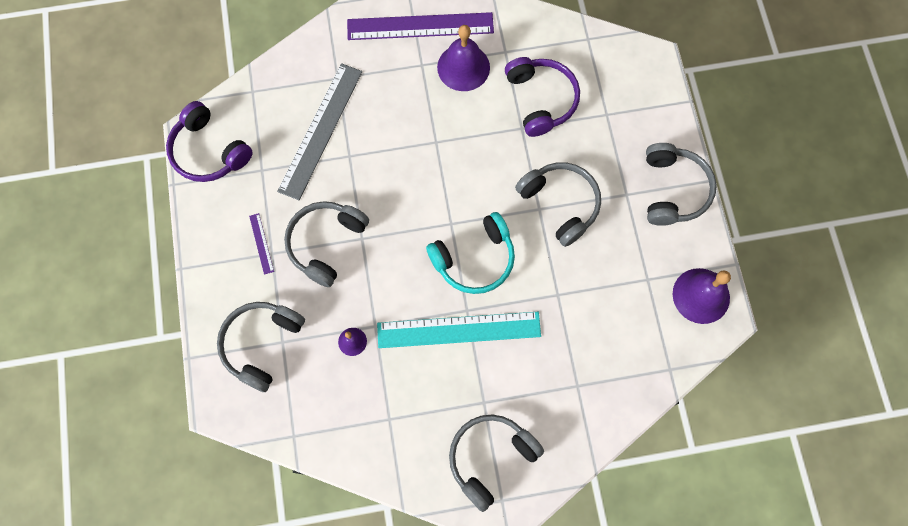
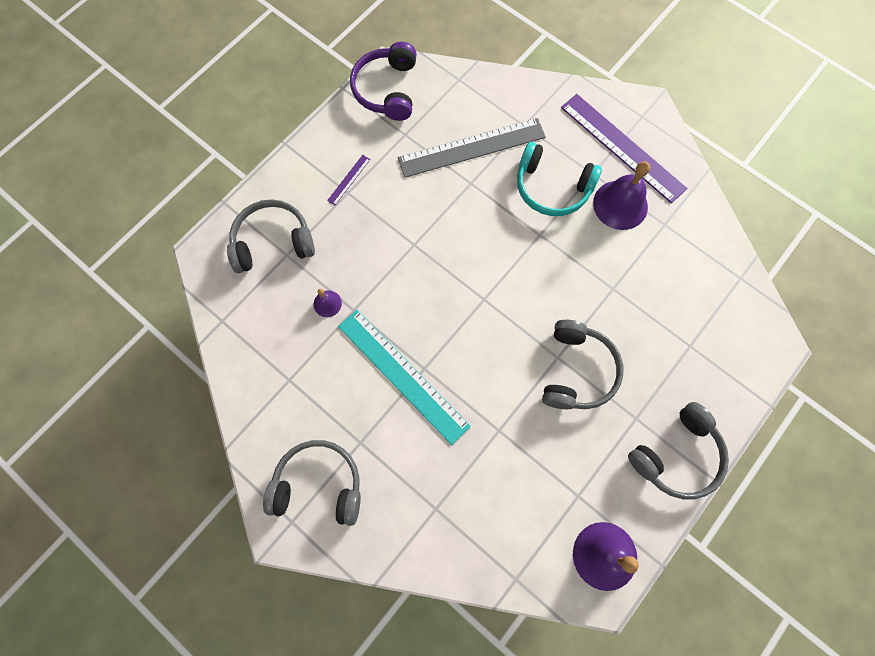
camera: 50 degrees right, 0 degrees up
grey headphones [284,201,369,287] -> none
turquoise headphones [426,212,515,294] -> turquoise headphones moved to [517,142,602,216]
purple headphones [505,57,580,137] -> none

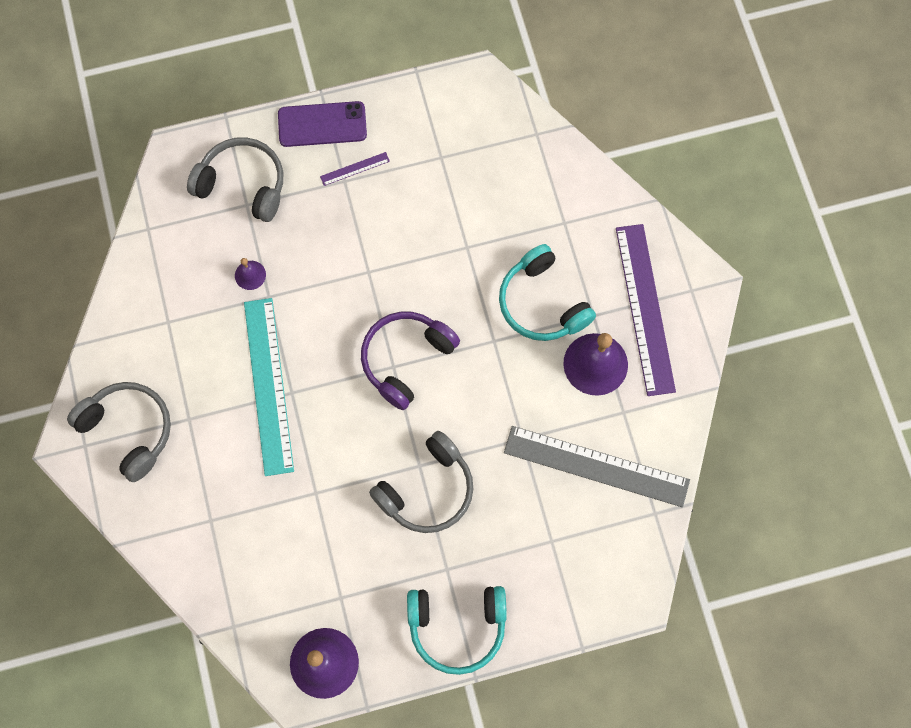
camera: 35 degrees right, 0 degrees up
purple headphones [350,42,416,121] -> purple headphones moved to [361,312,460,410]
grey ruler [398,118,546,178] -> grey ruler moved to [504,426,690,507]
grey headphones [628,402,729,499] -> turquoise headphones [407,586,507,675]
none -> purple phone [278,101,367,147]

